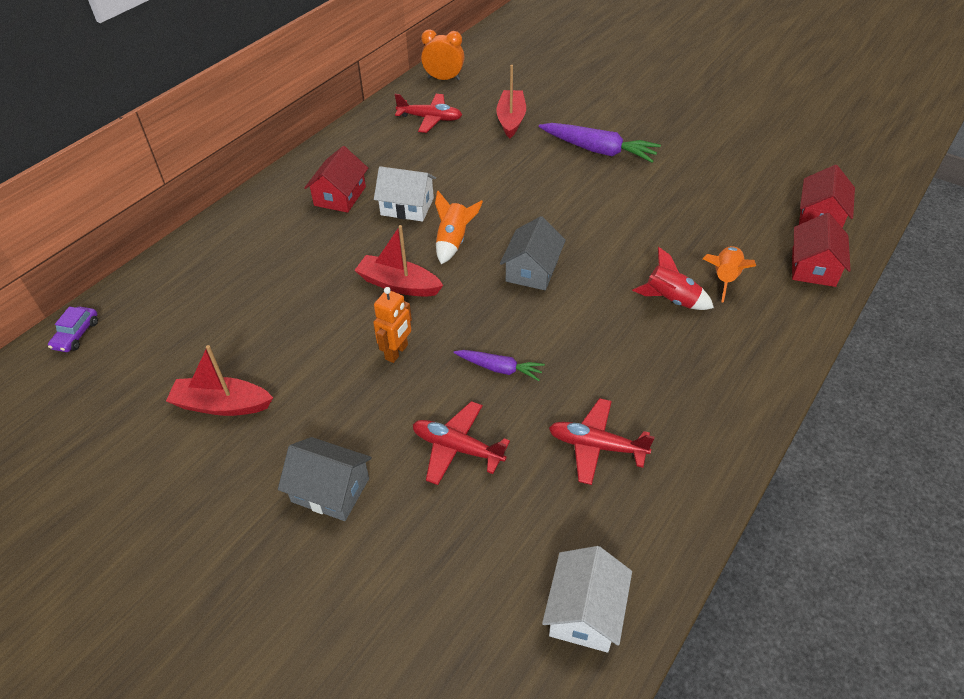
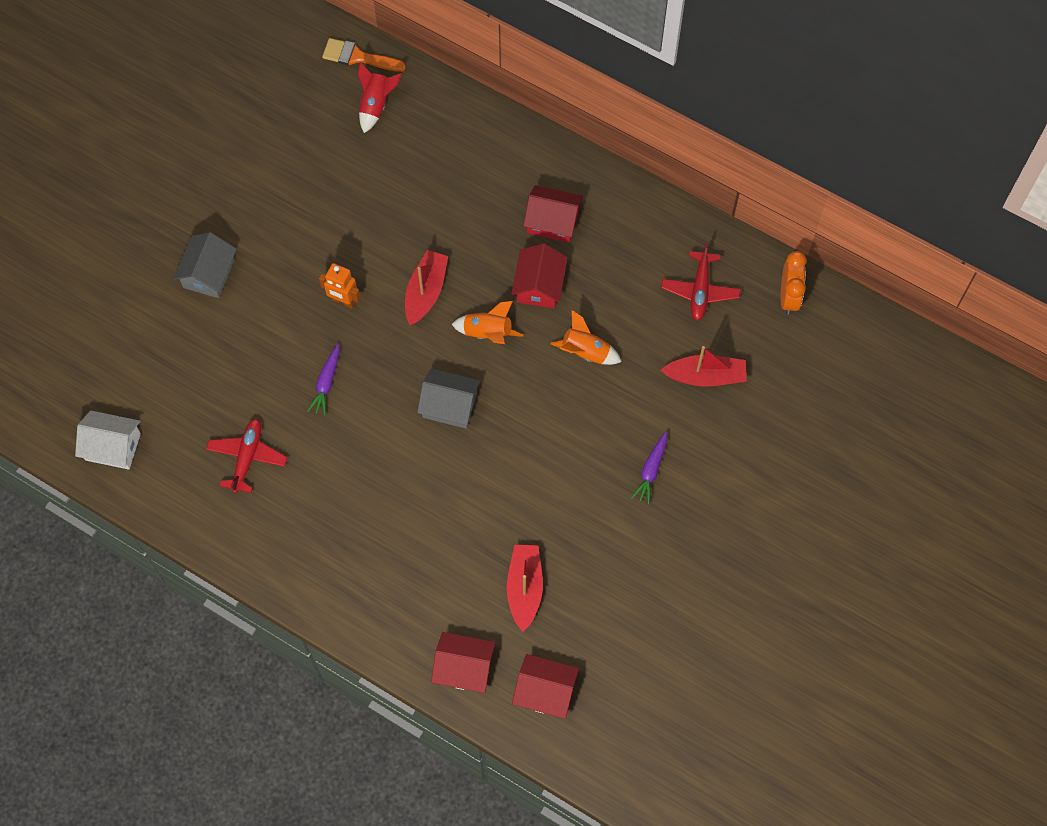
camera: 85 degrees right, 20 degrees up
purple car [48,306,98,352] -> orange brush [322,38,406,72]
red boat [166,345,273,416] -> red boat moved to [507,545,543,632]
white house [374,166,436,222] -> red house [511,243,568,308]
red plane [413,401,510,485] -> none
purple carrot [539,123,661,163] -> purple carrot [631,431,667,505], size x0.57
red rocket [632,247,714,310] -> red rocket moved to [358,62,402,133]
orange rocket [703,246,756,302] -> orange rocket moved to [551,310,622,365]

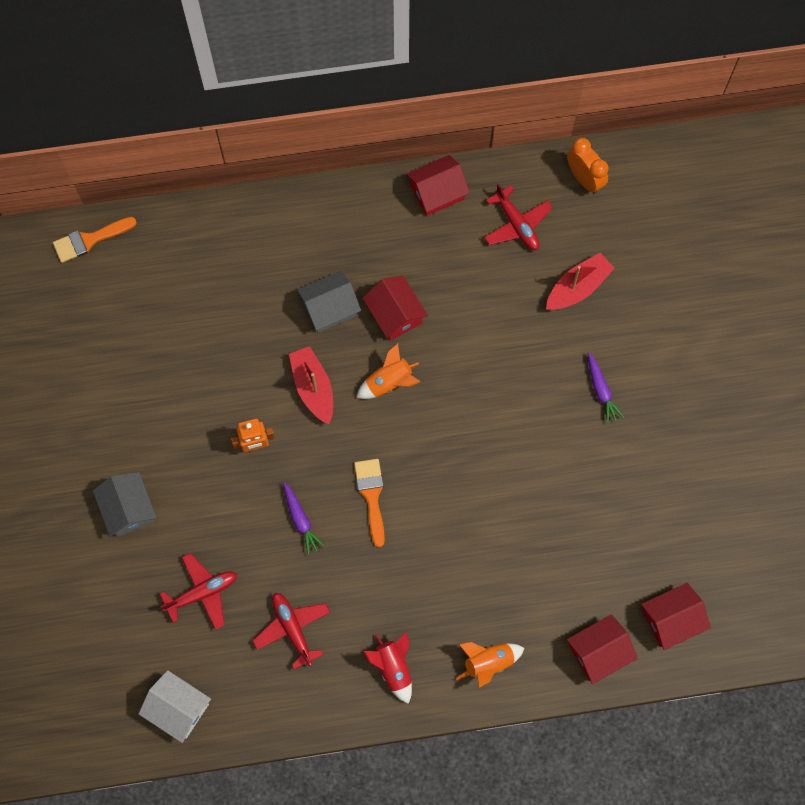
camera: 40 degrees left, 5 degrees up
white house [75,410,141,470] -> white house turned 60 degrees clockwise [139,670,211,743]
red rocket [358,62,402,133] -> red rocket moved to [363,631,412,704]
grey house [417,368,481,429] -> grey house moved to [297,270,361,333]
red boat [507,545,543,632] -> none
red house [523,185,583,243] -> red house moved to [406,155,470,216]
orange rocket [551,310,622,365] -> orange rocket moved to [455,642,524,688]
none -> red plane [160,553,237,630]
none -> orange brush [354,459,385,547]

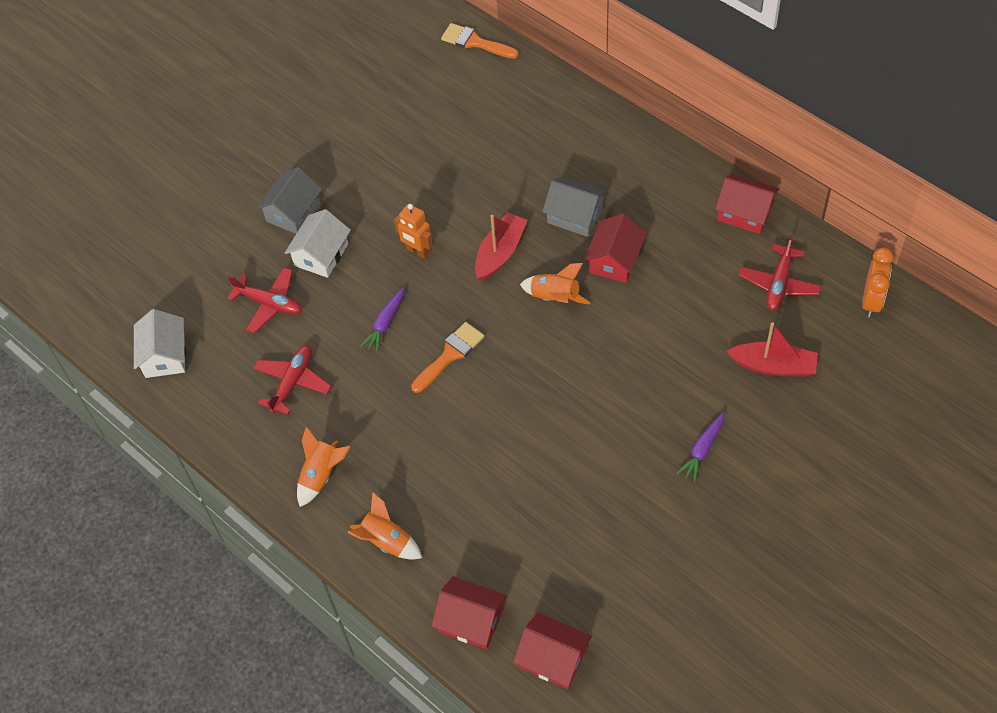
camera: 55 degrees right, 15 degrees down
red rocket [363,631,412,704] -> orange rocket [297,427,351,507]
none -> white house [285,209,351,278]

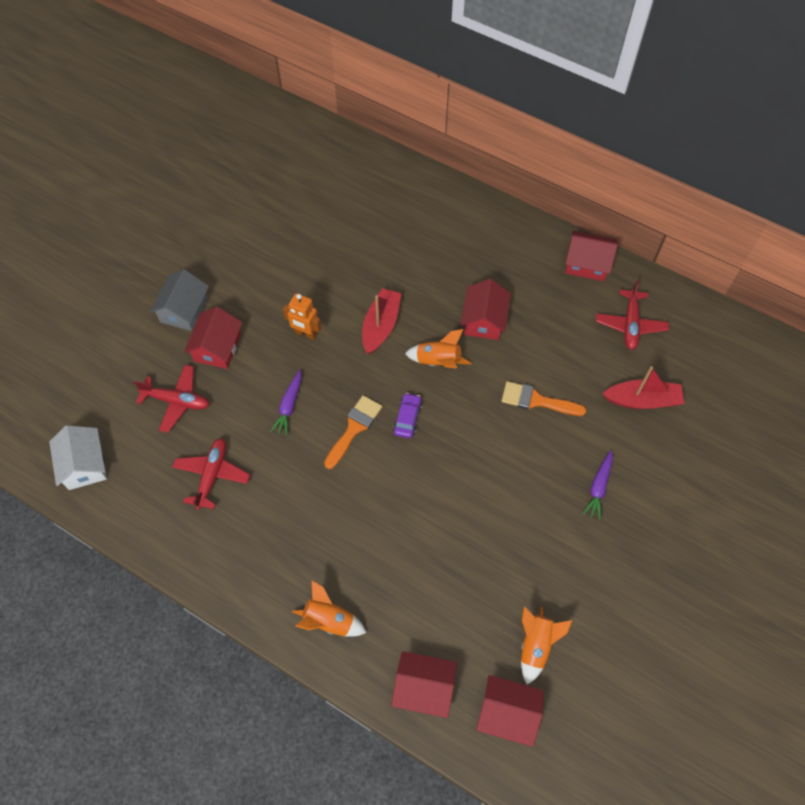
camera: 15 degrees left, 5 degrees up
white house [285,209,351,278] -> red house [184,307,242,369]
orange rocket [297,427,351,507] -> orange rocket moved to [521,607,573,685]
orange brush [441,23,519,59] -> orange brush moved to [501,381,586,416]
grey house [542,177,608,237] -> none
orange clock [862,248,894,317] -> none
none -> purple car [393,393,422,438]

